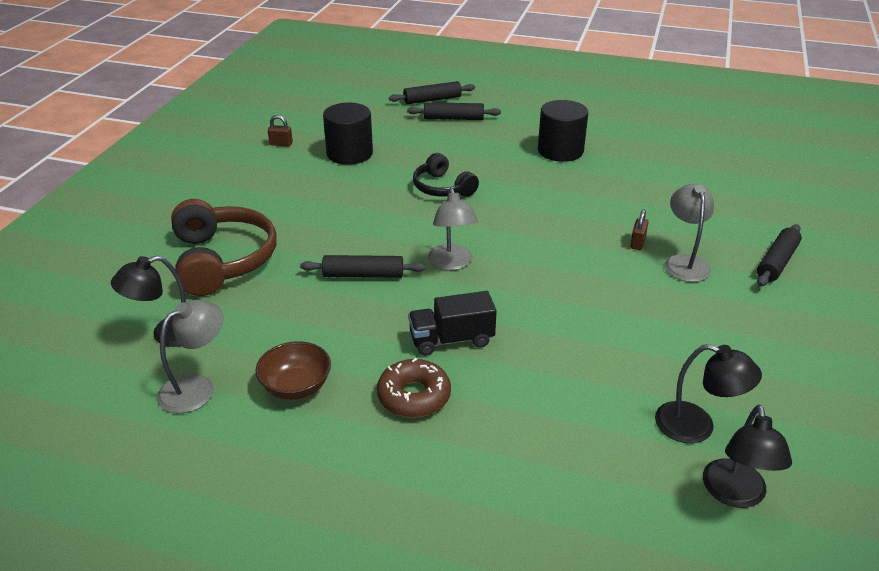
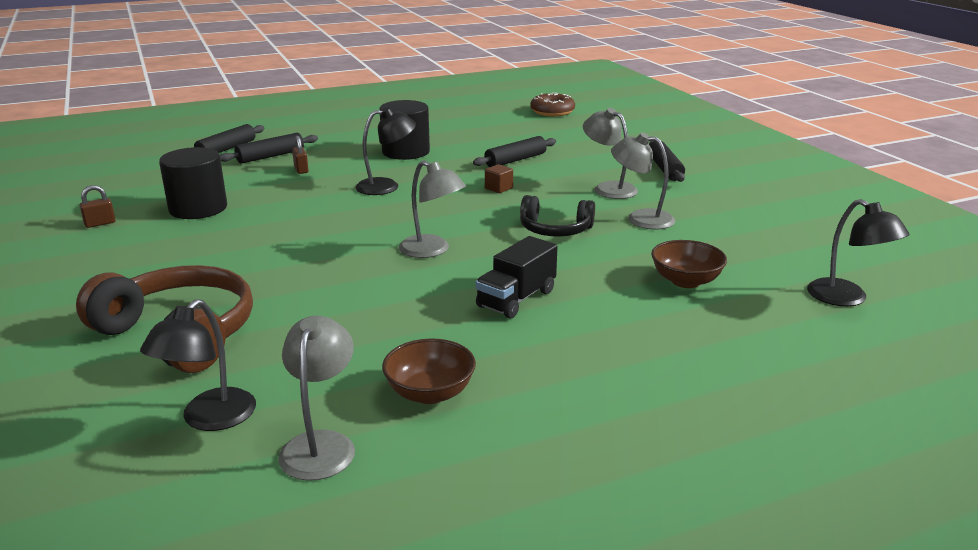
camera: 40 degrees left, 10 degrees down
black rolling pin [300,255,426,278] -> black rolling pin moved to [473,136,556,167]
brown donut [377,358,451,418] -> brown donut moved to [530,93,575,116]
black headphones [413,153,479,197] -> black headphones moved to [520,195,595,237]
brown padlock [630,209,649,250] -> brown padlock moved to [292,136,309,174]
black lamp [655,344,762,443] -> black lamp moved to [355,107,416,195]
none -> brown cube [485,164,513,193]
none -> grey lamp [611,133,675,229]
none -> brown bowl [651,240,727,288]

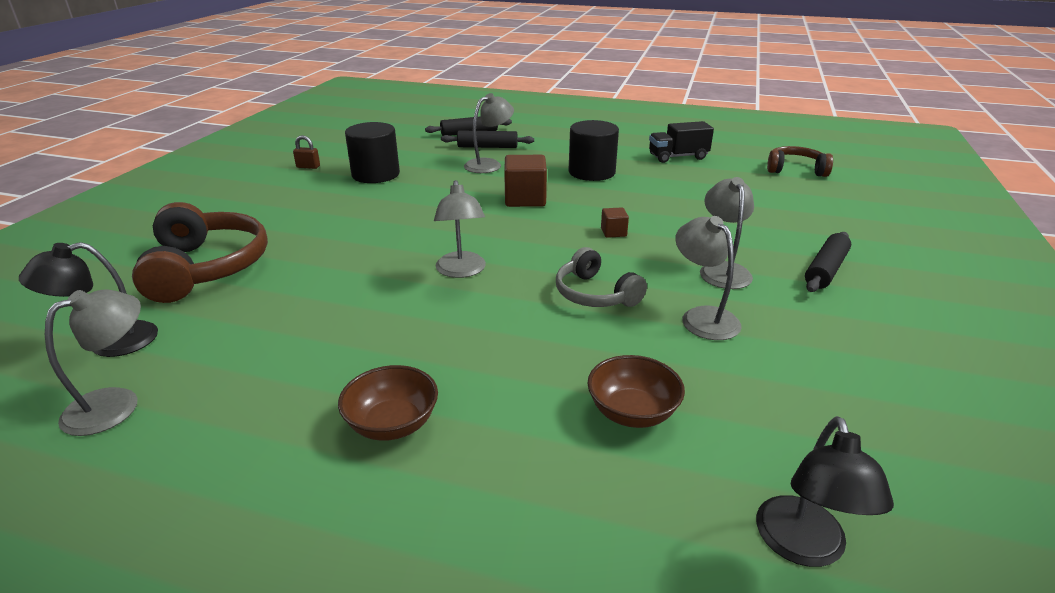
camera: 40 degrees right, 5 degrees up
brown padlock [292,136,309,174] -> grey lamp [464,93,514,173]
black lamp [355,107,416,195] -> brown cube [504,155,547,207]
brown bowl [382,339,476,404] -> brown bowl moved to [338,365,438,441]
black rolling pin [473,136,556,167] -> none
black truck [475,236,558,319] -> black truck moved to [649,121,714,163]
black headphones [520,195,595,237] -> grey headphones [556,247,647,307]
brown donut [530,93,575,116] -> brown headphones [767,146,833,177]

